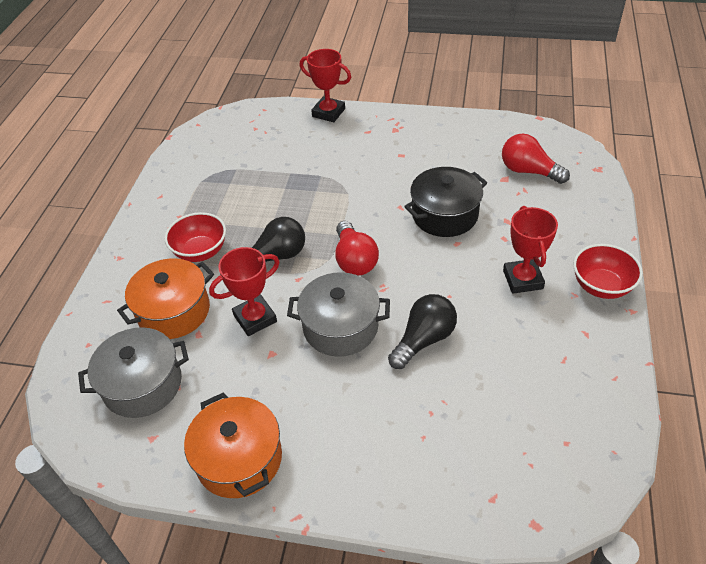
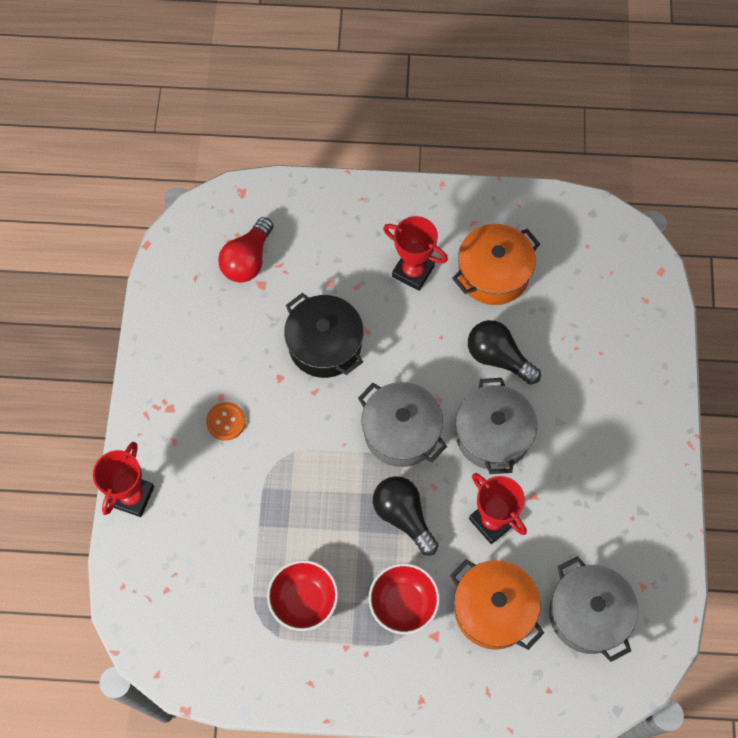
camera: 100 degrees left, 20 degrees up
orange pot [184,392,282,498] -> orange pot moved to [452,224,540,305]
red light bulb [335,221,379,276] -> grey pot [358,382,447,467]
red trophy [503,206,558,294] -> red trophy turned 45 degrees clockwise [383,216,448,291]
red bowl [573,244,643,299] -> red bowl moved to [267,560,338,631]
none -> orange button [206,402,246,441]

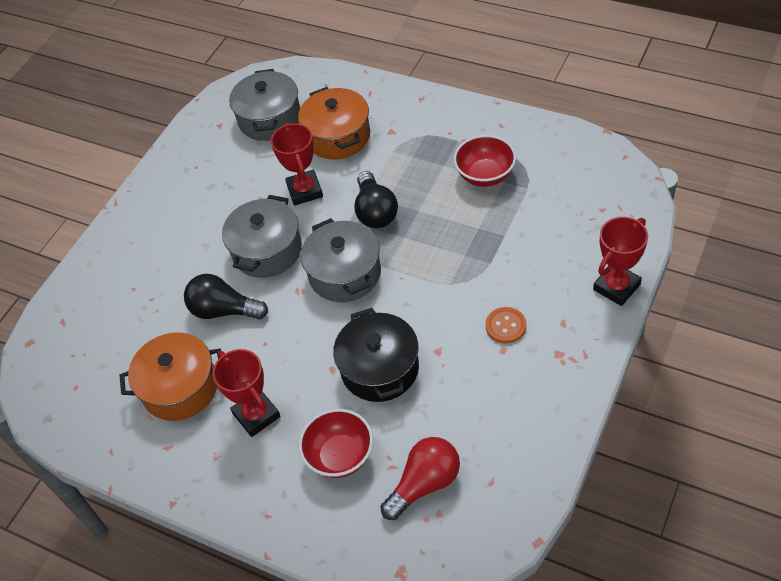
camera: 150 degrees left, 15 degrees down
red bowl [369,563,440,635] -> red bowl moved to [299,409,373,478]
black light bulb [468,320,541,385] -> black light bulb turned 135 degrees clockwise [184,274,268,319]

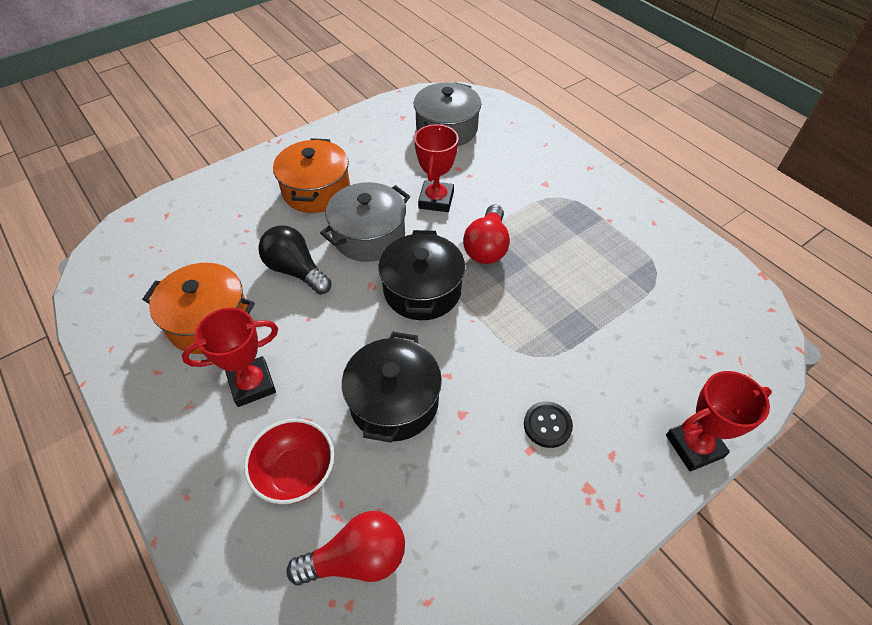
camera: 20 degrees right, 0 degrees up
red trophy [213,349,280,437] -> red trophy turned 75 degrees clockwise [182,308,278,407]
orange pot [298,87,370,160] -> orange pot moved to [273,138,350,213]
grey pot [301,218,381,302] -> black pot [379,230,465,320]
black light bulb [354,171,398,228] -> red light bulb [463,205,510,264]
red bowl [454,135,516,187] -> none
orange button [485,307,526,343] -> black button [524,401,573,448]

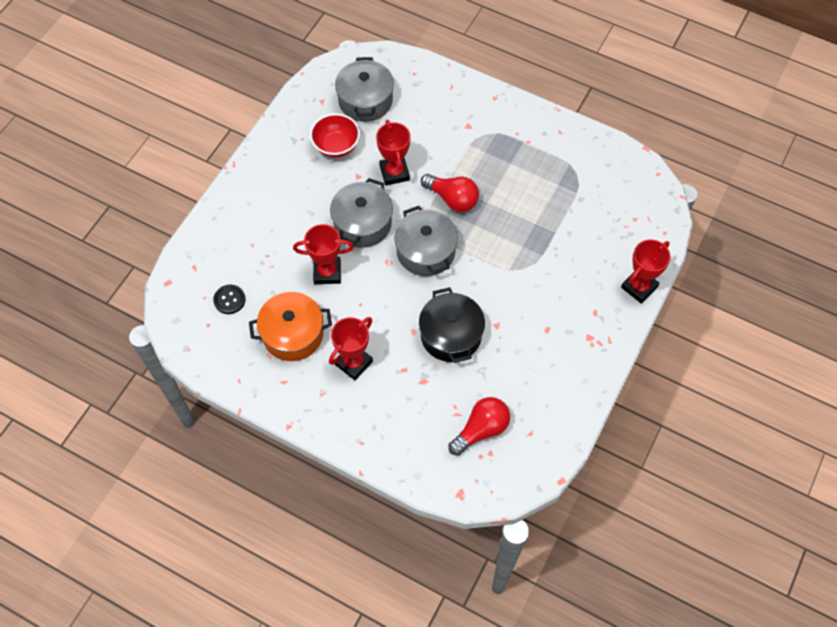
camera: 25 degrees left, 10 degrees up
red bowl [244,419,334,504] -> red bowl moved to [310,113,360,158]
black light bulb [258,225,332,294] -> red trophy [293,224,354,284]
orange pot [273,138,350,213] -> none
black pot [379,230,465,320] -> grey pot [394,206,458,276]
red light bulb [463,205,510,264] -> red light bulb turned 45 degrees counterclockwise [421,174,479,212]
black button [524,401,573,448] -> black button moved to [213,285,245,314]

